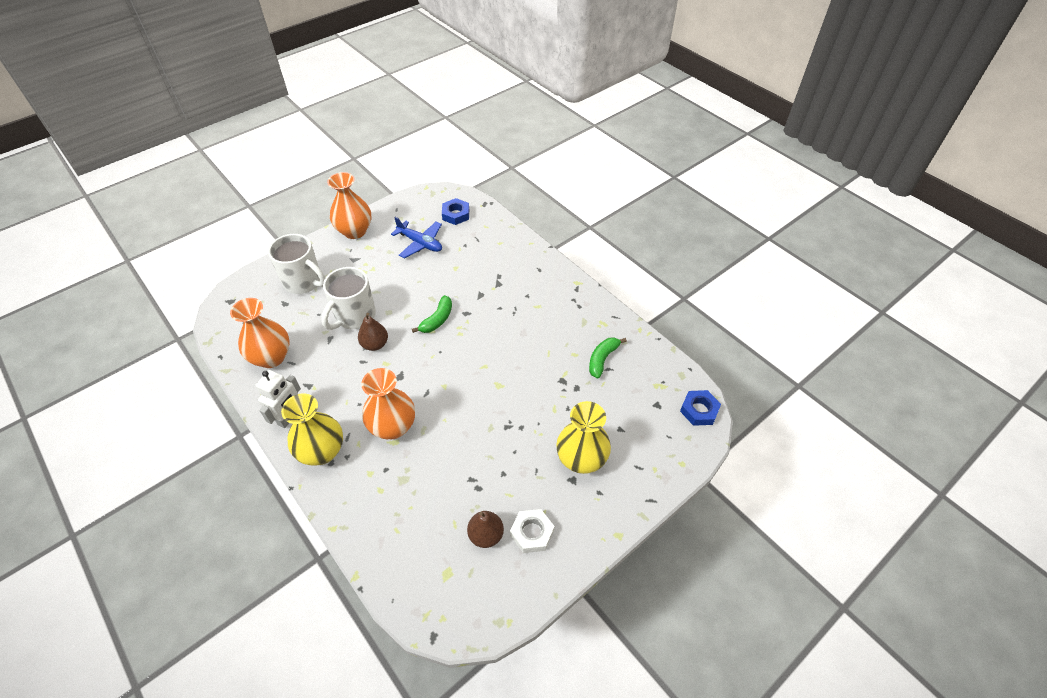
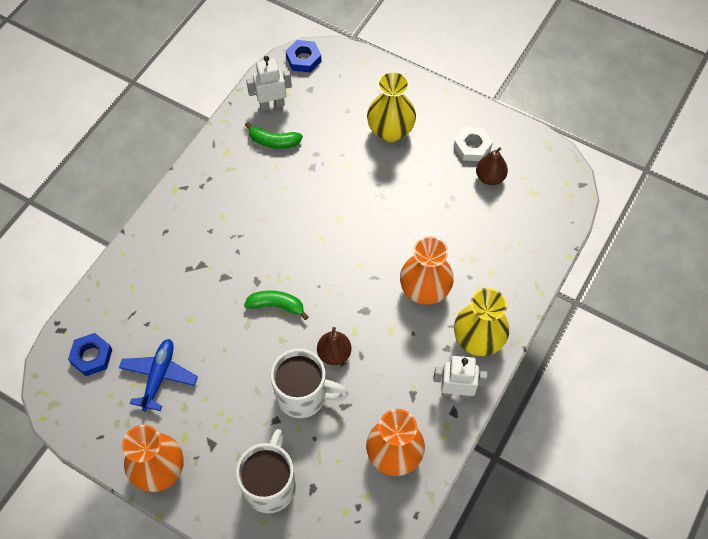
camera: 110 degrees left, 10 degrees up
none -> white robot [246,56,292,111]

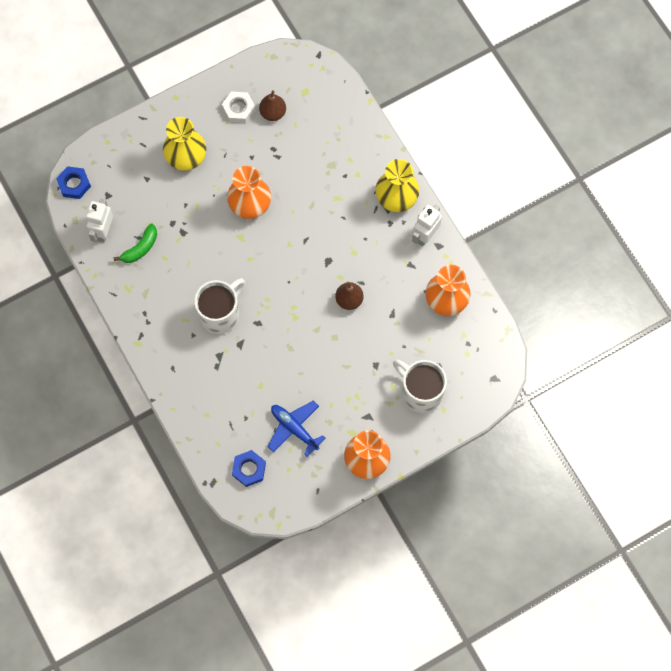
camera: 60 degrees left, 10 degrees up
green banana [244,290,308,320] -> none
white mug [271,349,348,418] -> white mug moved to [194,278,245,334]
orange vase [400,236,454,305] -> orange vase moved to [227,166,271,219]

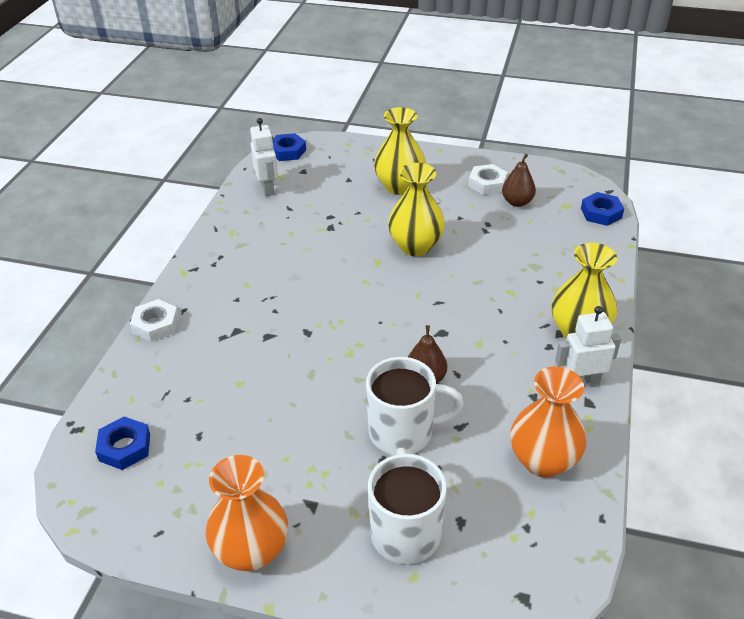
camera: 45 degrees right, 30 degrees down
white robot [86,198,113,242] -> white robot turned 105 degrees clockwise [250,118,278,196]
green banana [114,224,157,263] -> none
white mug [194,278,245,334] -> white mug moved to [366,357,464,455]
orange vase [227,166,271,219] -> yellow vase [388,163,445,256]
blue plane [268,400,325,457] -> none
none -> white nut [130,299,179,342]
none -> blue nut [581,192,624,226]

